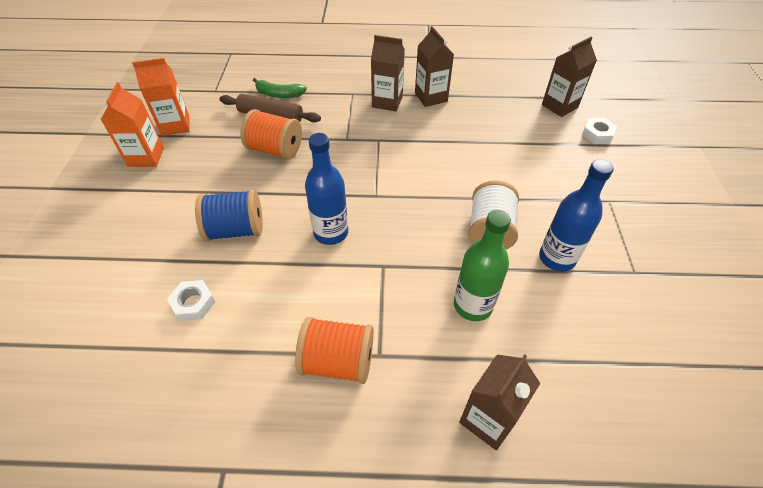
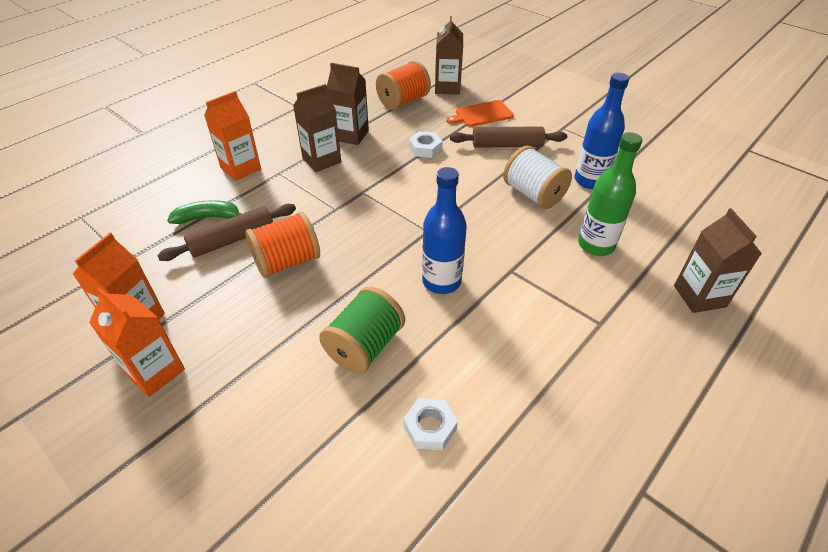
camera: 50 degrees left, 5 degrees down
blue spool [195,190,263,241] -> green spool [319,286,405,374]
green banana [253,78,307,98] -> green banana turned 150 degrees counterclockwise [167,200,242,224]
orange spool [295,317,374,384] -> orange spool moved to [376,60,431,110]
white nut [582,118,617,144] -> white nut moved to [409,131,443,158]
none -> orange carton [204,91,261,181]
none -> orange cutting board [446,100,514,127]
none -> brown rolling pin [450,126,567,148]

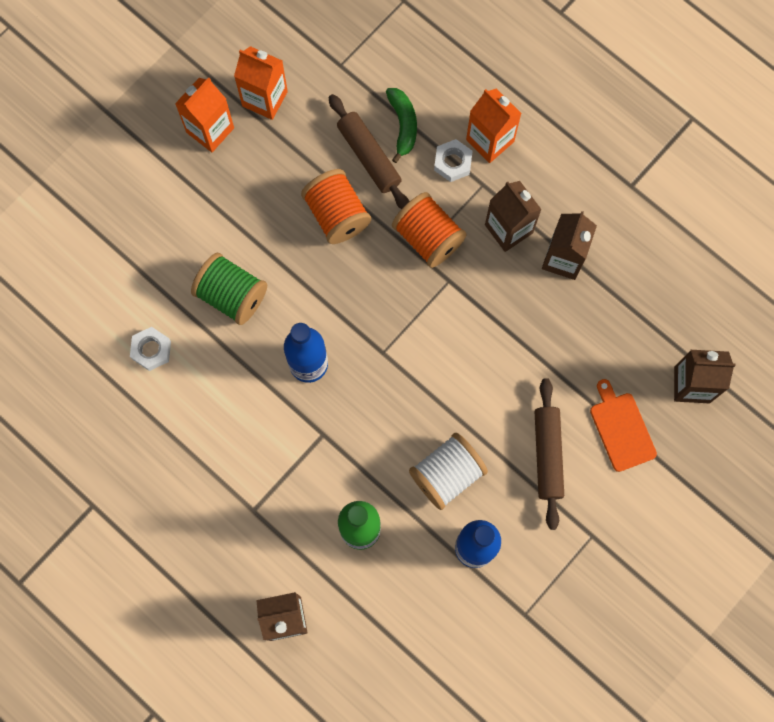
camera: 90 degrees right, 30 degrees up
orange spool [376,60,431,110] -> orange spool moved to [392,192,467,268]
white nut [409,131,443,158] -> white nut moved to [434,139,473,182]

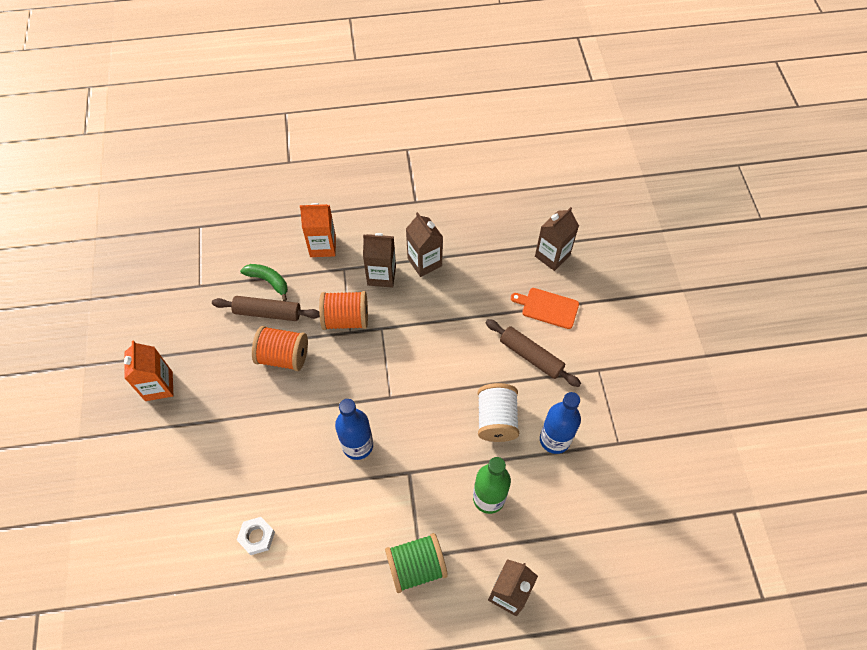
camera: 50 degrees left, 15 degrees down
green spool [191,253,267,325] -> green spool moved to [385,533,448,593]
orange carton [234,46,288,120] -> none
white nut [434,139,473,182] -> none

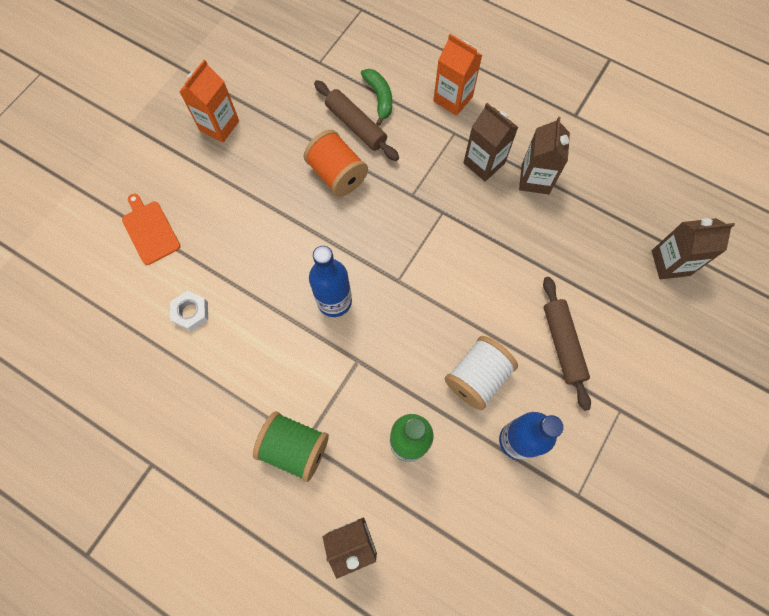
camera: 40 degrees right, 10 degrees up
orange spool [319,291,368,330] -> none
orange cutting board [511,288,579,329] -> orange cutting board moved to [122,194,180,265]

